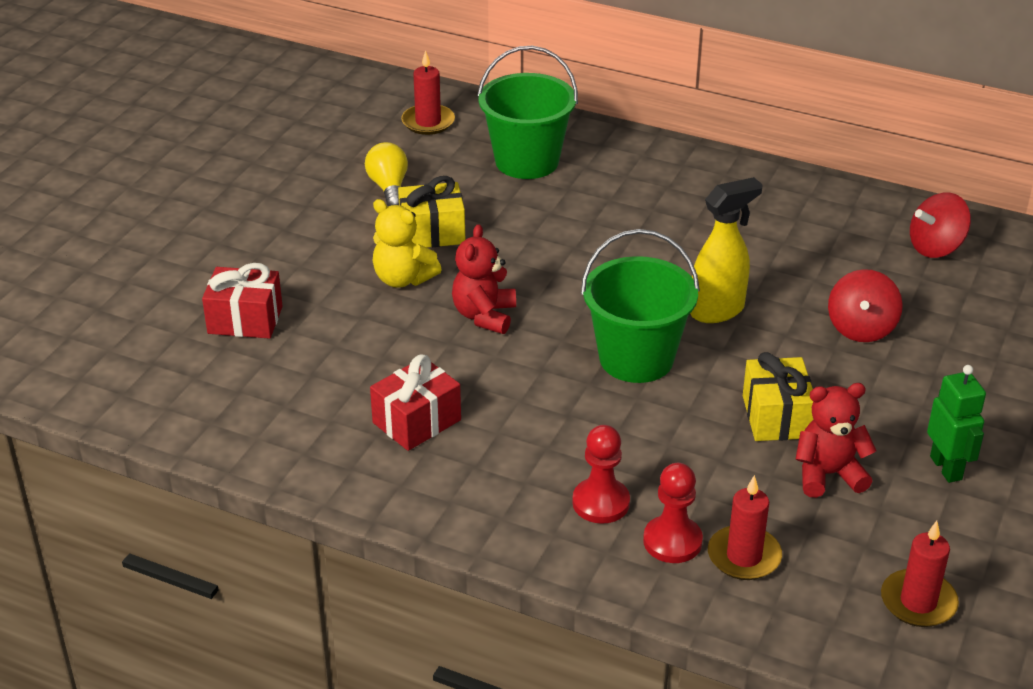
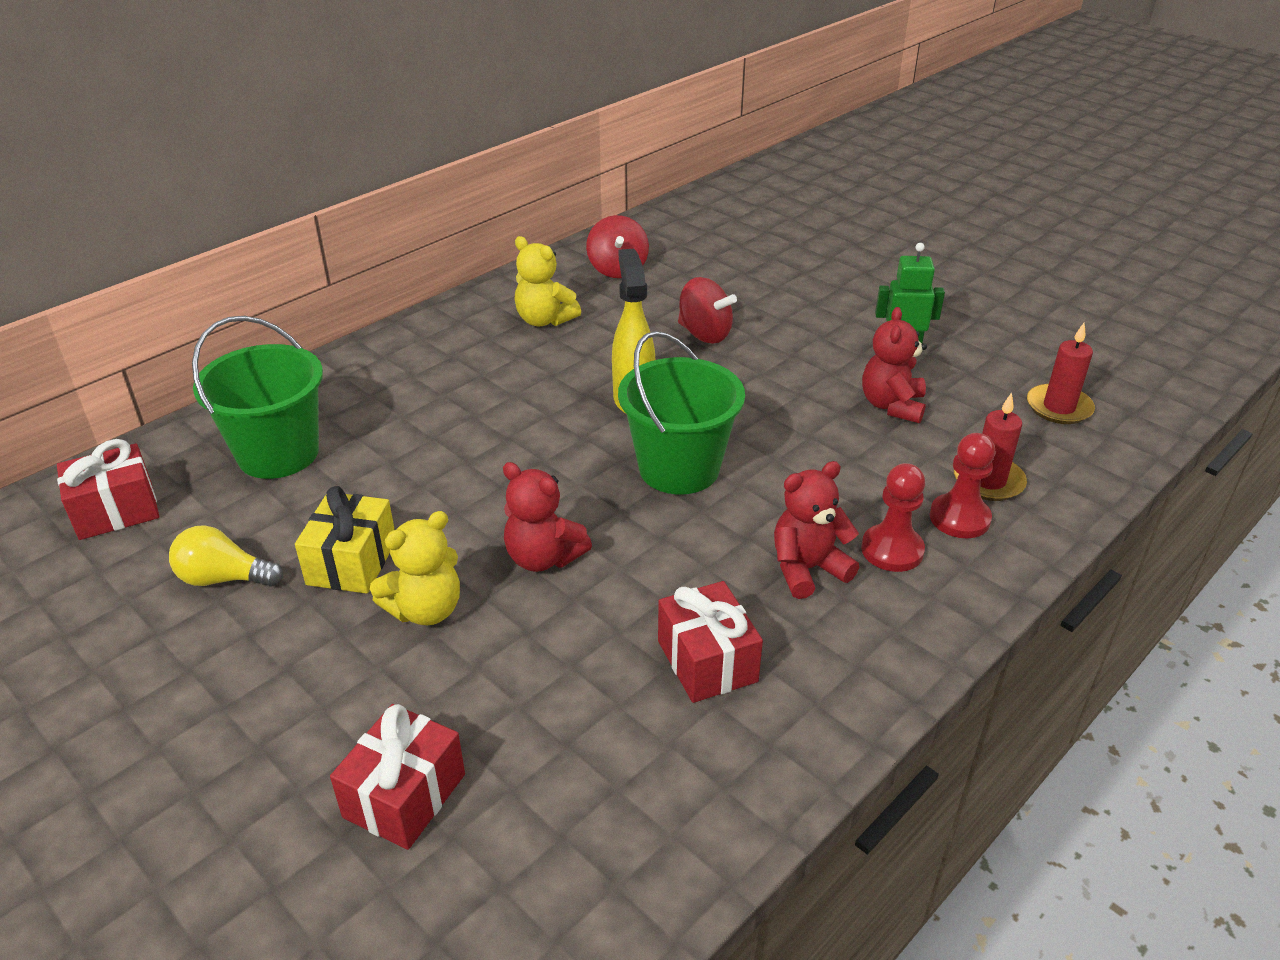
camera: 70 degrees left, 0 degrees up
red candle [401,50,455,135] -> red gift [57,439,159,540]
yellow gift [743,352,814,441] -> none
none -> yellow teddy bear [514,236,581,326]
none -> red teddy bear [774,461,859,599]

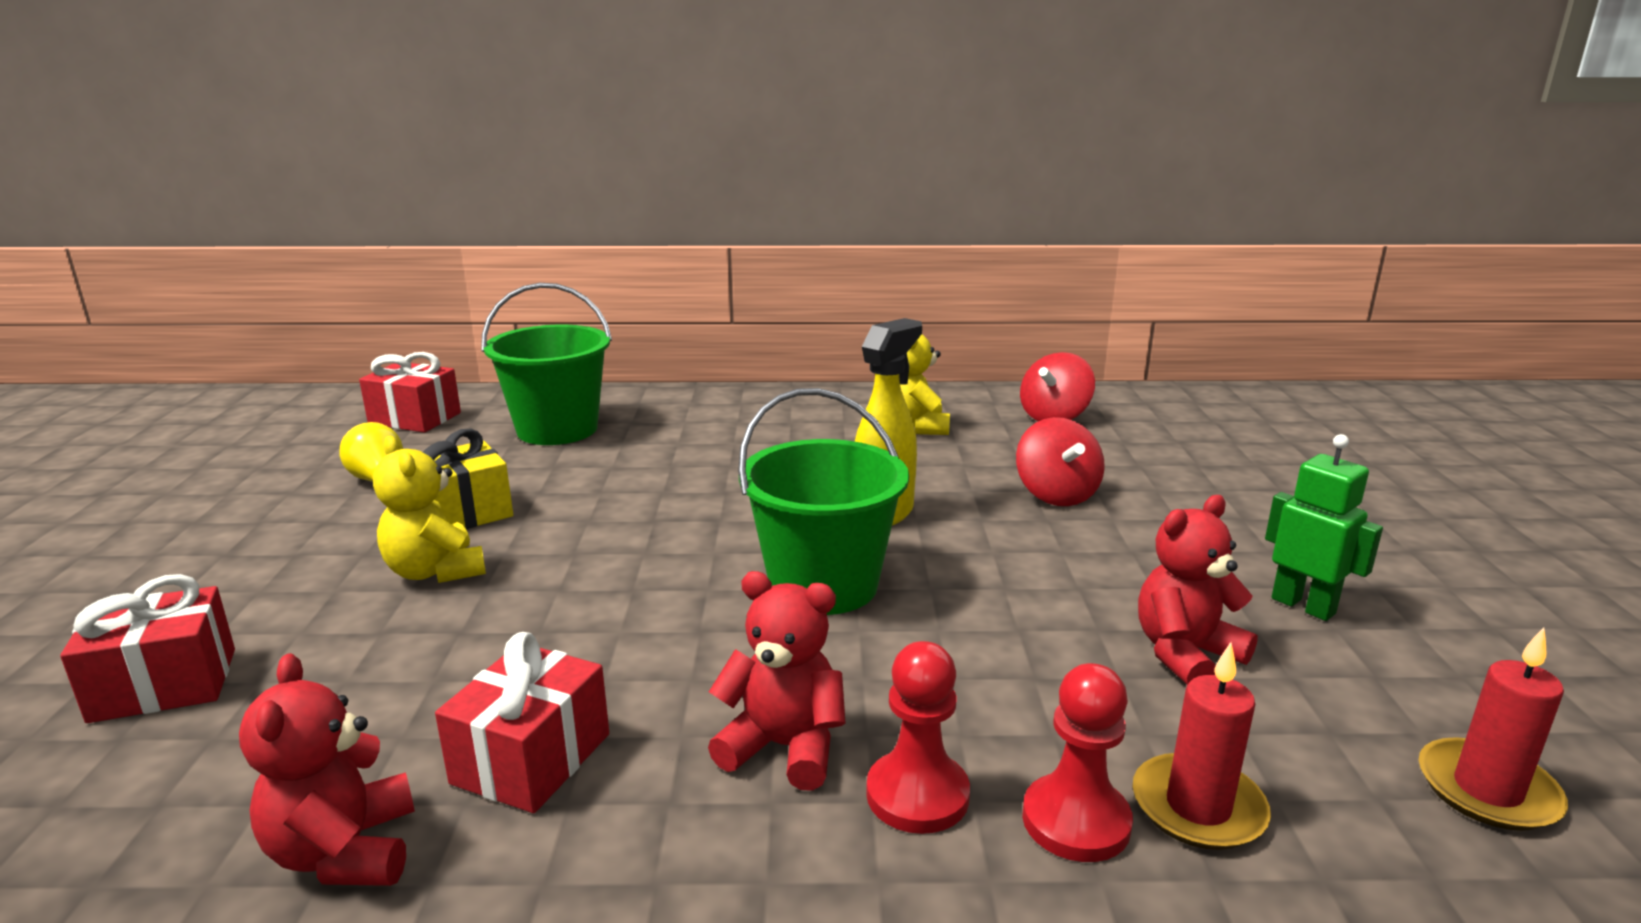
camera: 45 degrees right, 15 degrees down
yellow teddy bear [370,511,460,625] -> yellow teddy bear turned 45 degrees clockwise [373,436,486,583]
red teddy bear [503,462,592,572] -> red teddy bear moved to [239,653,415,886]

